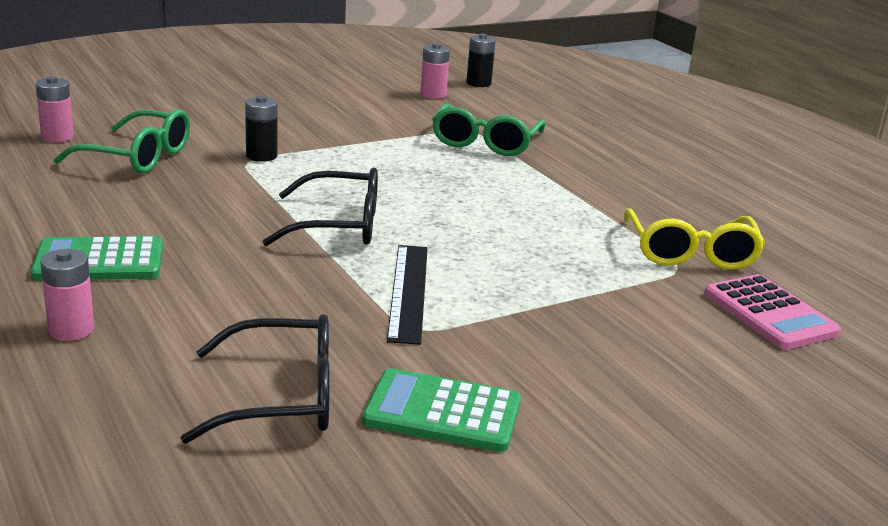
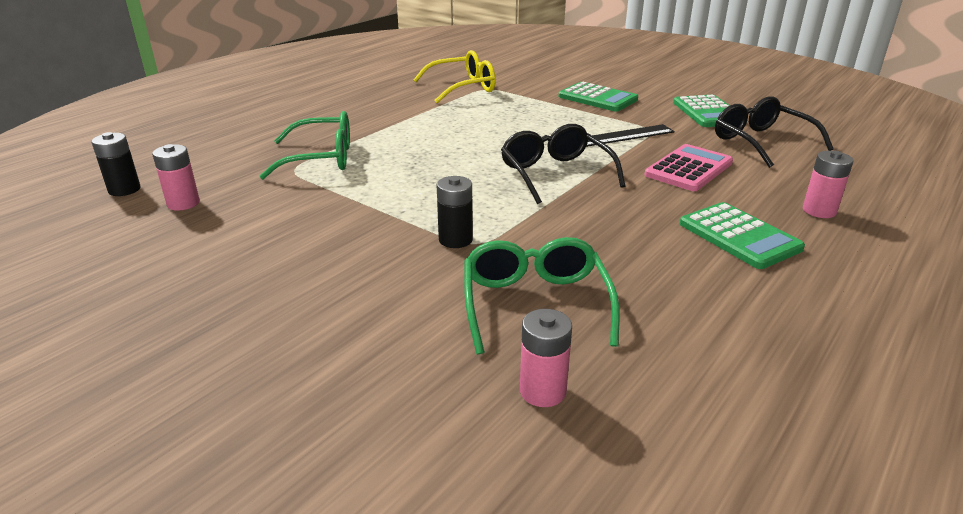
camera: 110 degrees left, 5 degrees up
pink calculator [705,274,841,350] -> pink calculator moved to [644,144,733,191]
none -> green calculator [559,82,638,111]

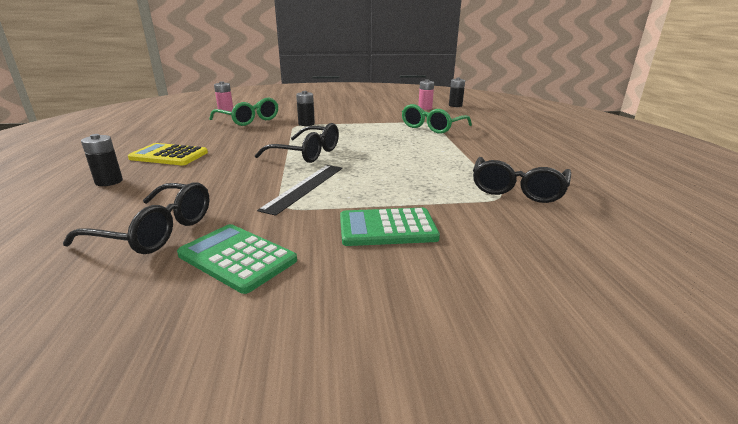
camera: 135 degrees right, 5 degrees down
yellow glasses [413,50,496,103] -> black glasses [473,157,571,203]
pink calculator [644,144,733,191] -> none
green calculator [680,202,805,269] -> yellow calculator [128,143,208,165]
pink battery [803,151,854,218] -> black battery [81,134,123,186]

